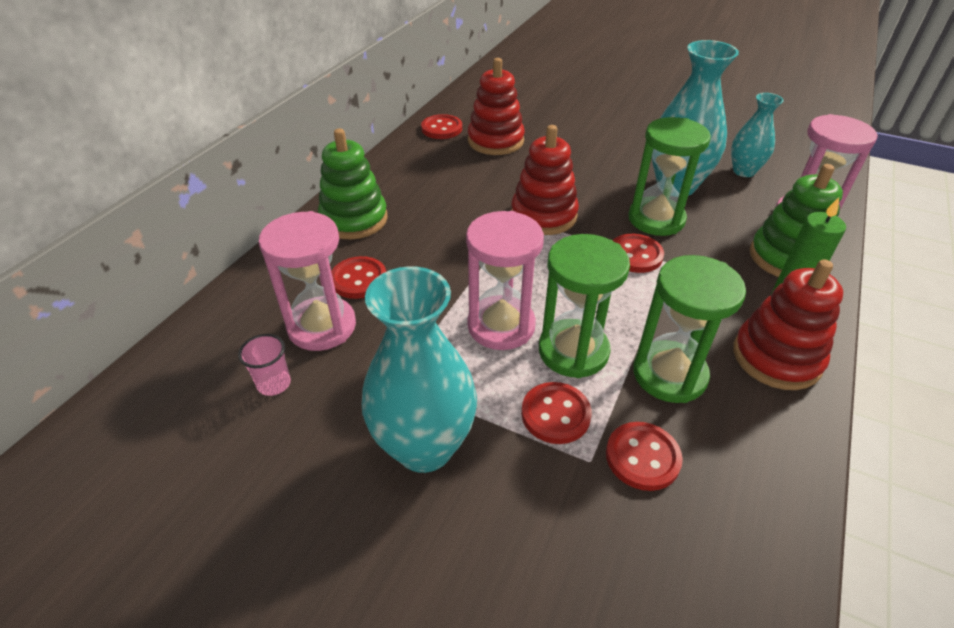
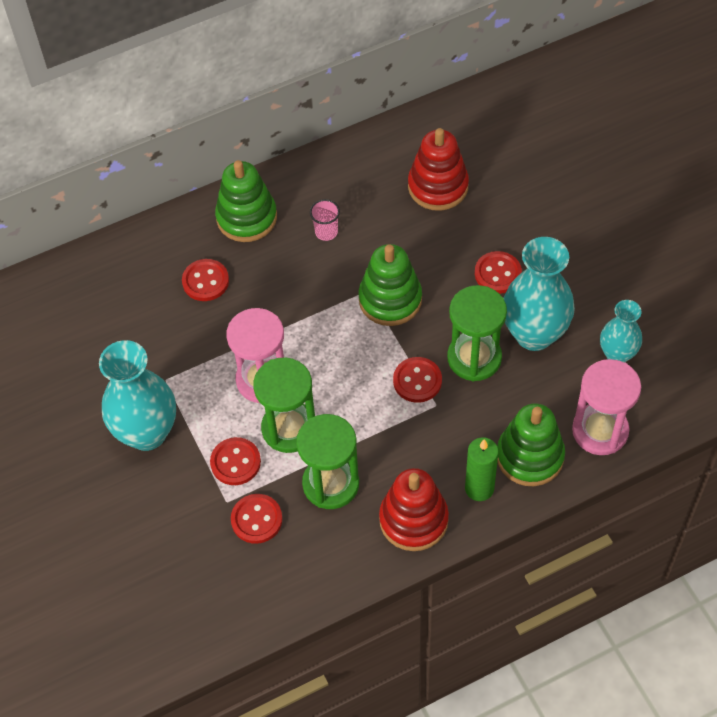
camera: 40 degrees right, 15 degrees up
pink cup [238,334,291,396] -> pink cup moved to [310,199,340,241]
pink hourglass [259,211,356,351] -> none
red button [421,114,462,139] -> red button moved to [475,251,522,294]
red stacking toy [511,125,579,235] -> green stacking toy [359,244,422,326]

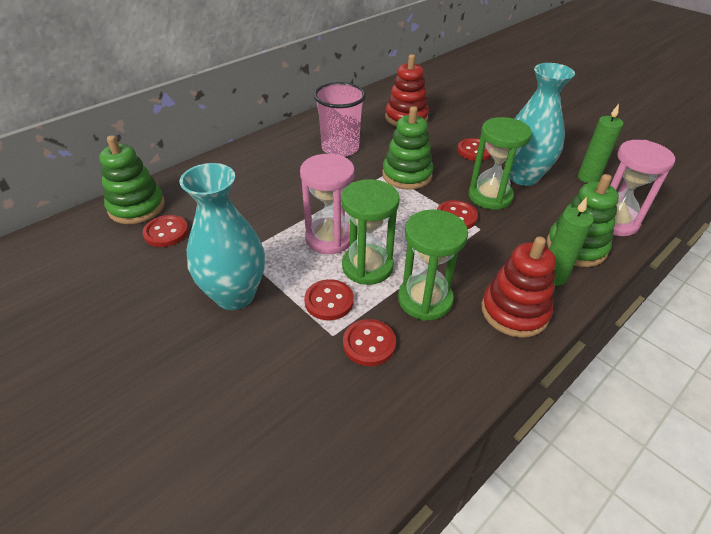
camera: 20 degrees left, 15 degrees down
red button [182,259,229,301] -> red button moved to [143,215,189,247]
green stacking toy [215,160,277,242] -> green stacking toy moved to [99,135,165,224]
pink cup [310,199,340,241] -> pink cup [314,82,366,157], size x2.14
turquoise vase [600,300,642,362] -> green candle [578,104,624,183]

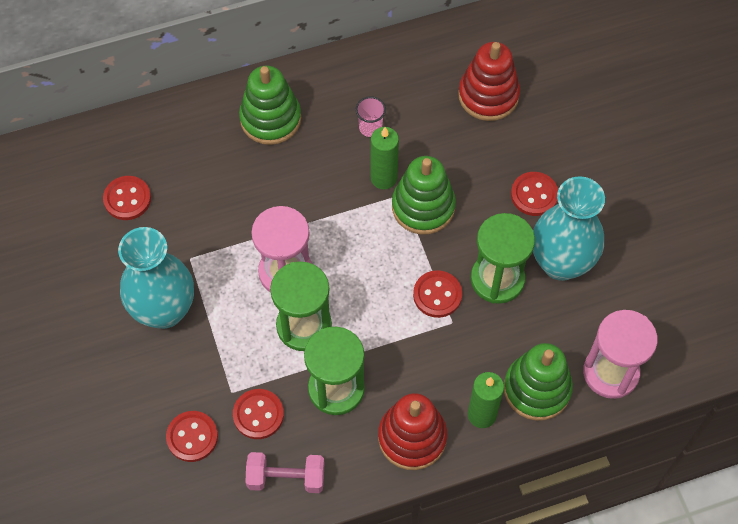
camera: 25 degrees right, 20 degrees up
green stacking toy [99,135,165,224] -> green stacking toy moved to [239,66,301,145]
red button [304,279,354,320] -> red button moved to [166,411,218,462]
pink cup [314,82,366,157] -> pink cup [355,96,386,137], size x0.47
green candle [578,104,624,183] -> green candle moved to [371,127,399,190]
none -> pink dumbbell [245,452,324,493]

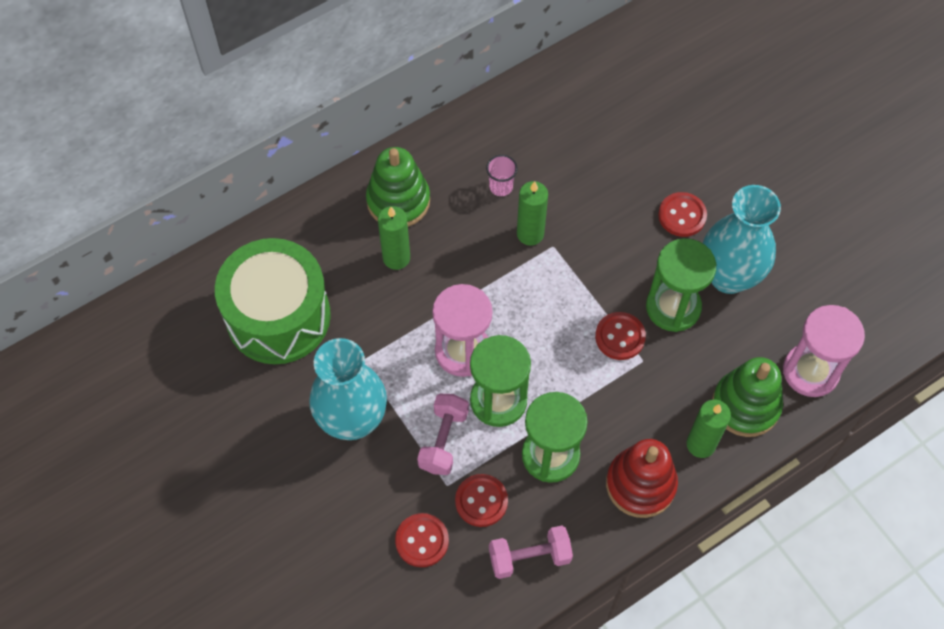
camera: 15 degrees left, 0 degrees up
red button [103,176,151,220] -> green drum [215,238,331,364]
green stacking toy [392,156,456,234] -> none
red stacking toy [458,42,520,121] -> none
none -> green candle [378,206,410,270]
none -> pink dumbbell [417,394,469,475]

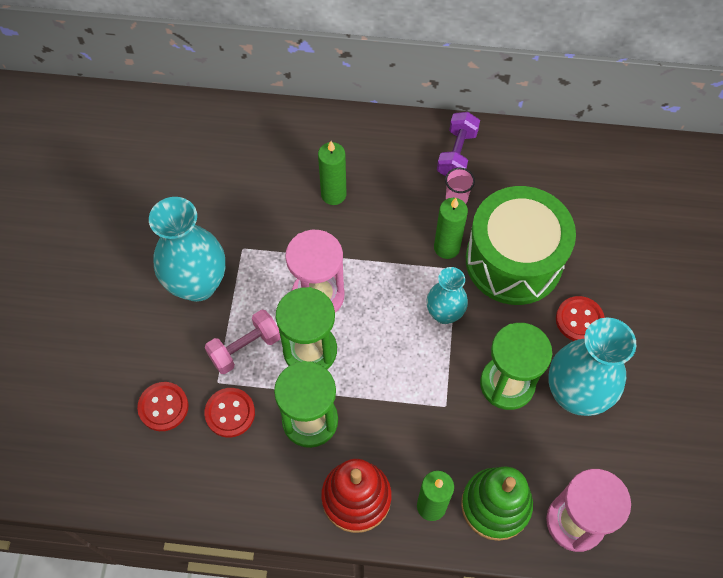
camera: 40 degrees right, 0 degrees up
green drum [215,238,331,364] -> green drum moved to [466,186,576,305]
green stacking toy [366,147,430,227] -> none
pink dumbbell [489,525,573,579] -> none
red button [595,312,646,360] -> none
none -> turquoise vase [426,267,468,324]
none -> purple dumbbell [437,112,480,176]

